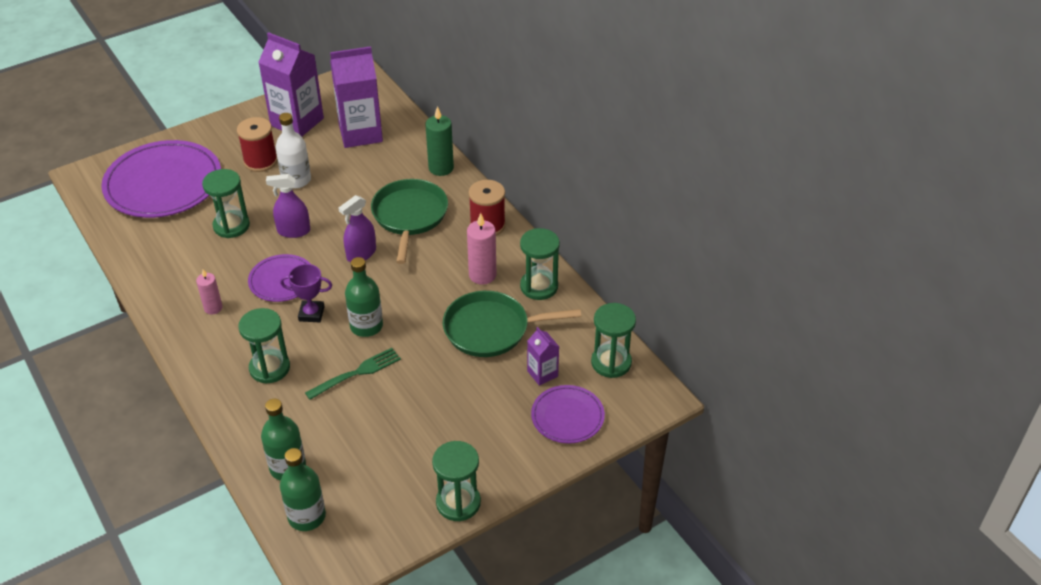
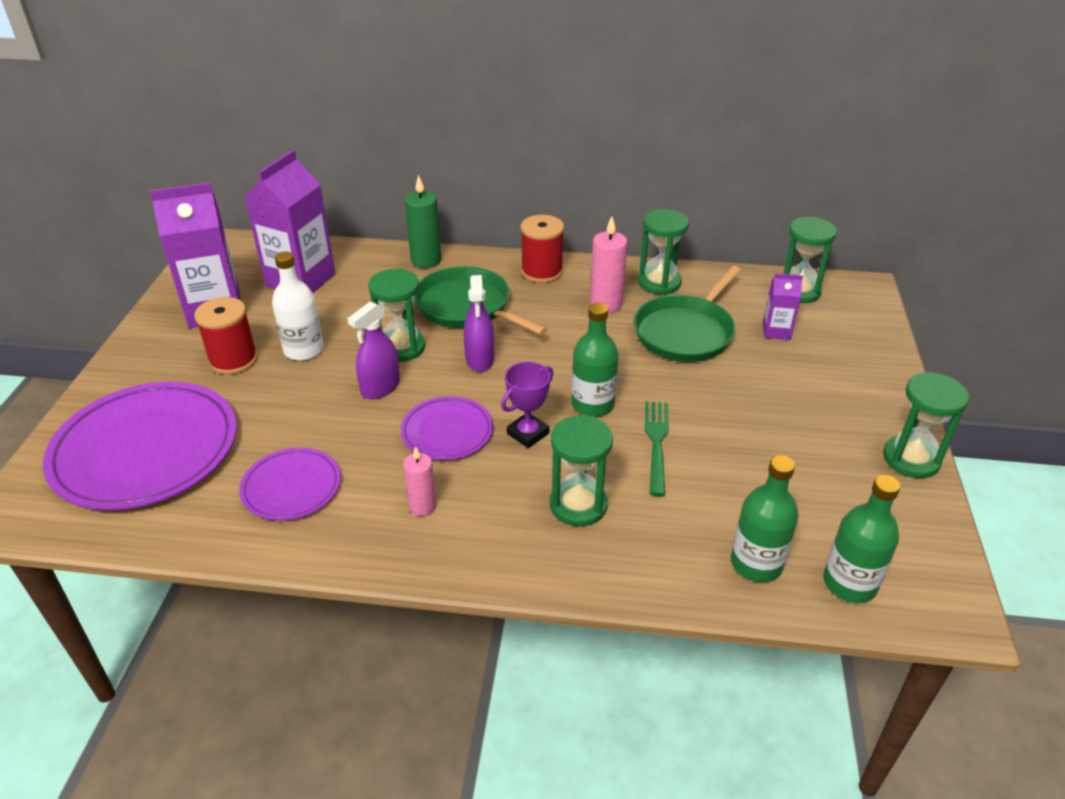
camera: 50 degrees left, 5 degrees down
green hourglass [202,169,250,238] -> green hourglass moved to [369,269,425,362]
purple plate [531,385,605,444] -> purple plate moved to [239,447,341,520]

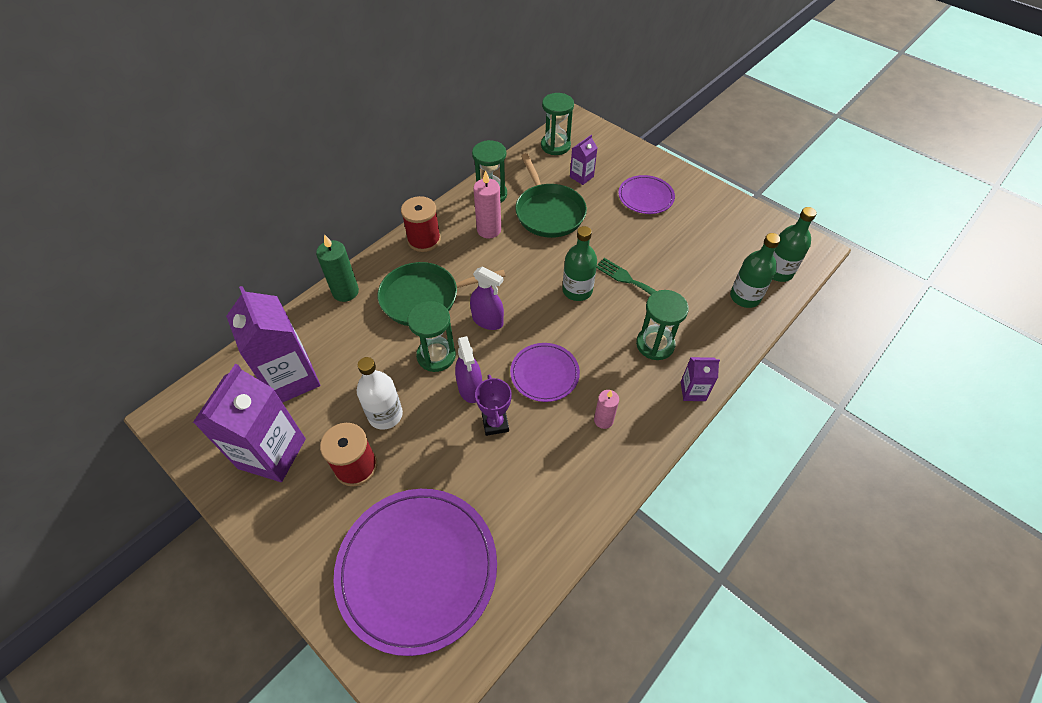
camera: 55 degrees left, 15 degrees up
purple plate [239,447,341,520] -> purple plate moved to [618,175,675,214]
purple trophy [501,362,553,448] -> purple trophy moved to [475,375,512,436]
green hourglass [883,372,969,478] -> none
none -> purple carton [681,357,720,401]

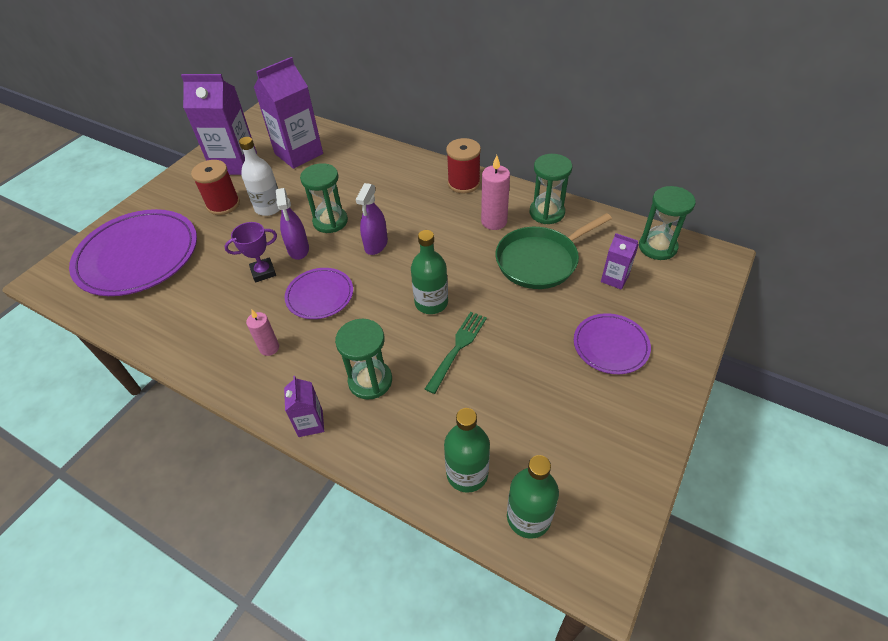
camera: 80 degrees right, 5 degrees down
green candle [316,234,359,302] -> none
green pan [378,262,506,326] -> none
purple spray bottle [455,336,482,403] -> purple spray bottle turned 75 degrees counterclockwise [276,188,309,260]

